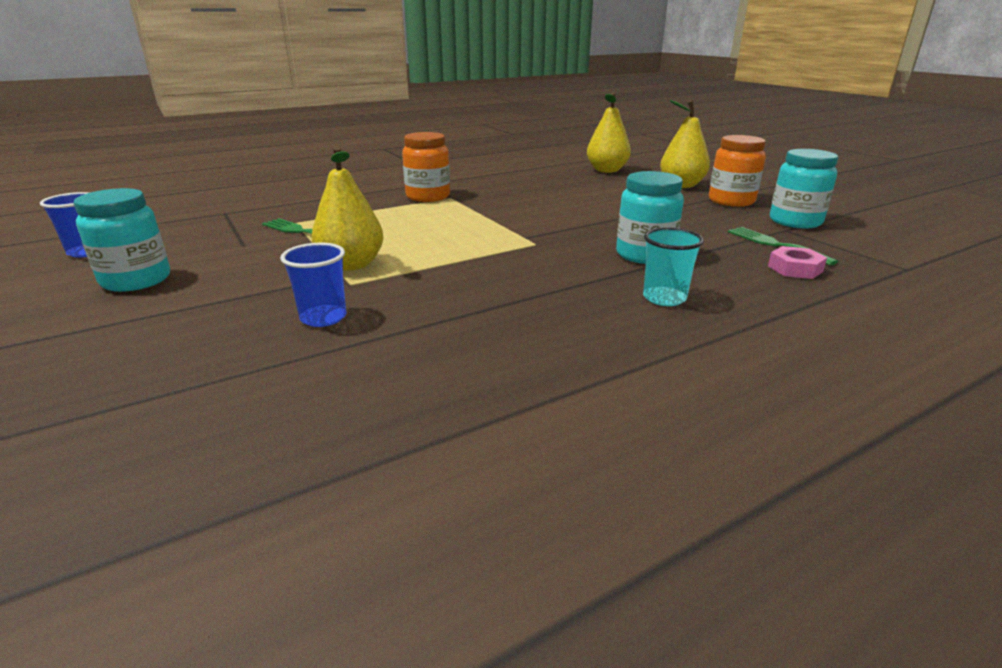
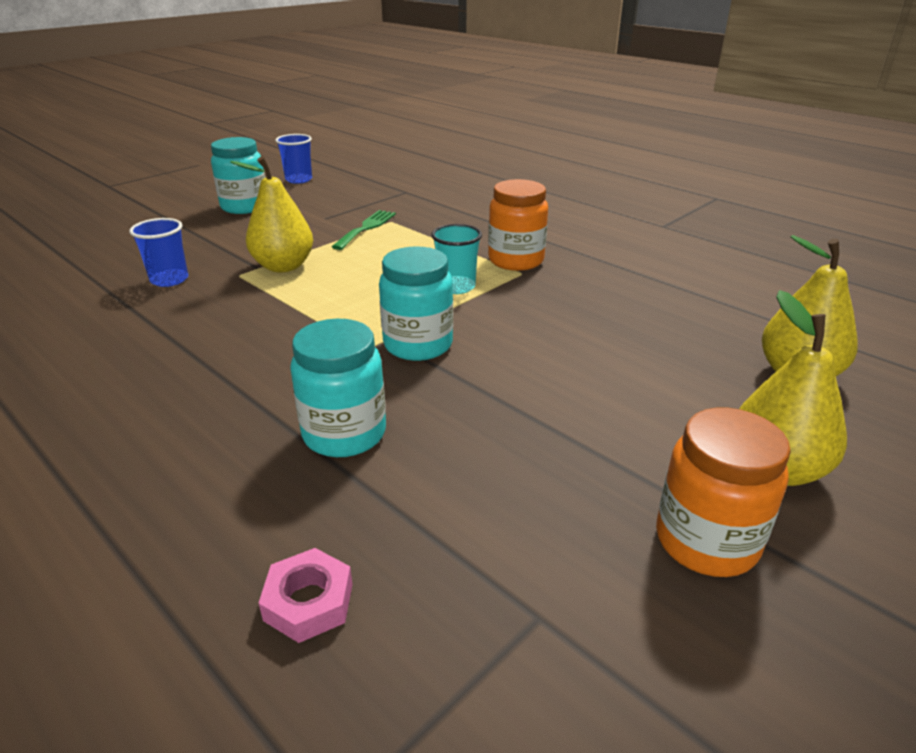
camera: 75 degrees right, 5 degrees up
turquoise cup [643,227,704,306] -> turquoise cup moved to [431,224,482,294]
green fork [728,227,838,266] -> none
turquoise jar [770,149,838,228] -> turquoise jar moved to [379,246,453,361]

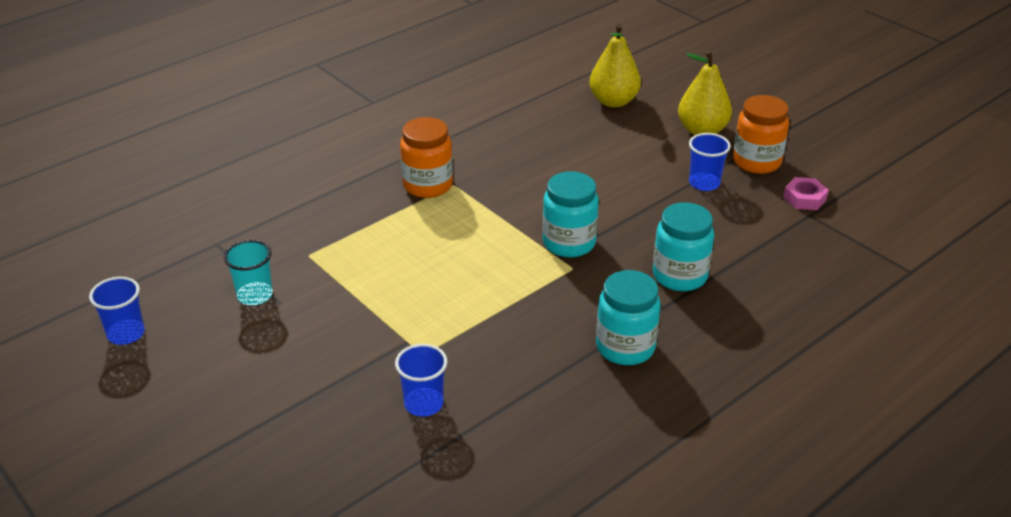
camera: 85 degrees left, 5 degrees up
turquoise jar [211,137,265,214] -> turquoise jar moved to [596,270,661,365]
yellow pear [230,156,313,272] -> none
pink nut [259,548,352,643] -> pink nut moved to [783,177,829,210]
green fork [332,210,396,250] -> none
turquoise cup [431,224,482,294] -> turquoise cup moved to [224,240,273,305]
none -> blue cup [689,133,731,191]

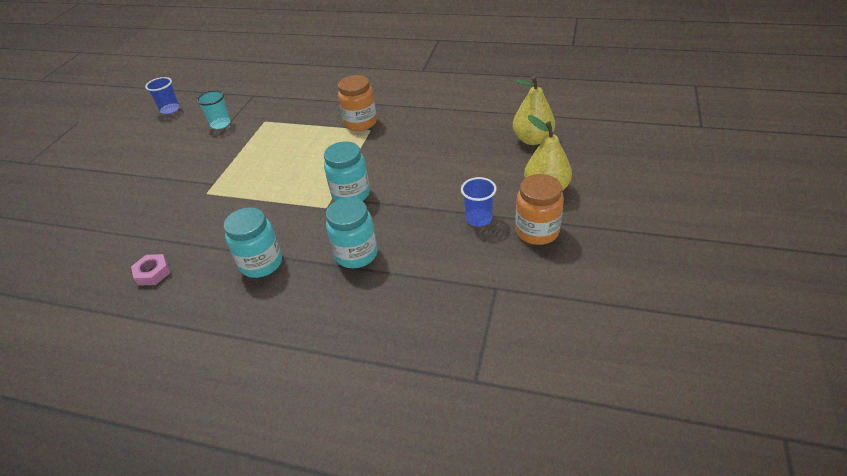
camera: 60 degrees right, 5 degrees up
blue cup [395,344,448,417] -> none
pink nut [783,177,829,210] -> pink nut moved to [131,254,170,286]

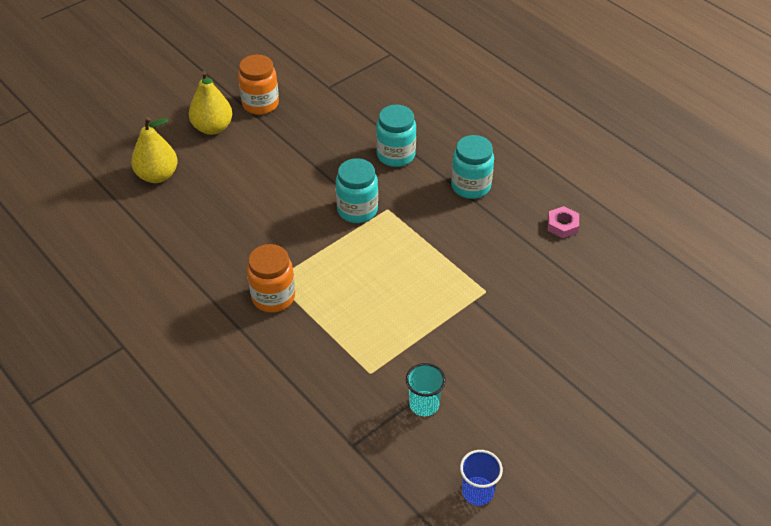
camera: 150 degrees left, 5 degrees up
blue cup [461,177,497,227] -> none

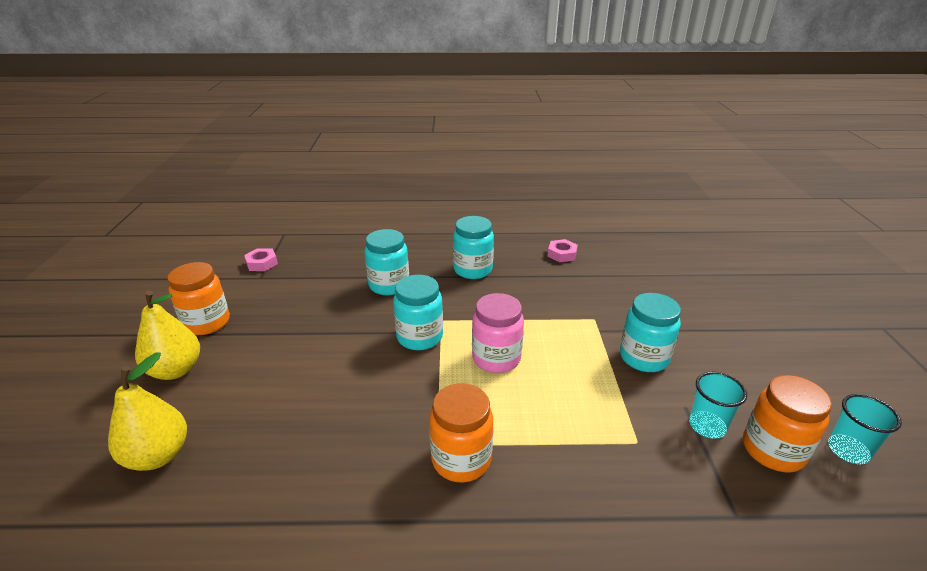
camera: 50 degrees left, 15 degrees down
blue cup [460,450,503,506] -> turquoise cup [828,394,902,464]
none -> pink nut [244,248,278,271]
none -> pink jar [472,293,524,373]
none -> turquoise jar [620,293,681,372]
none -> orange jar [743,375,832,472]

